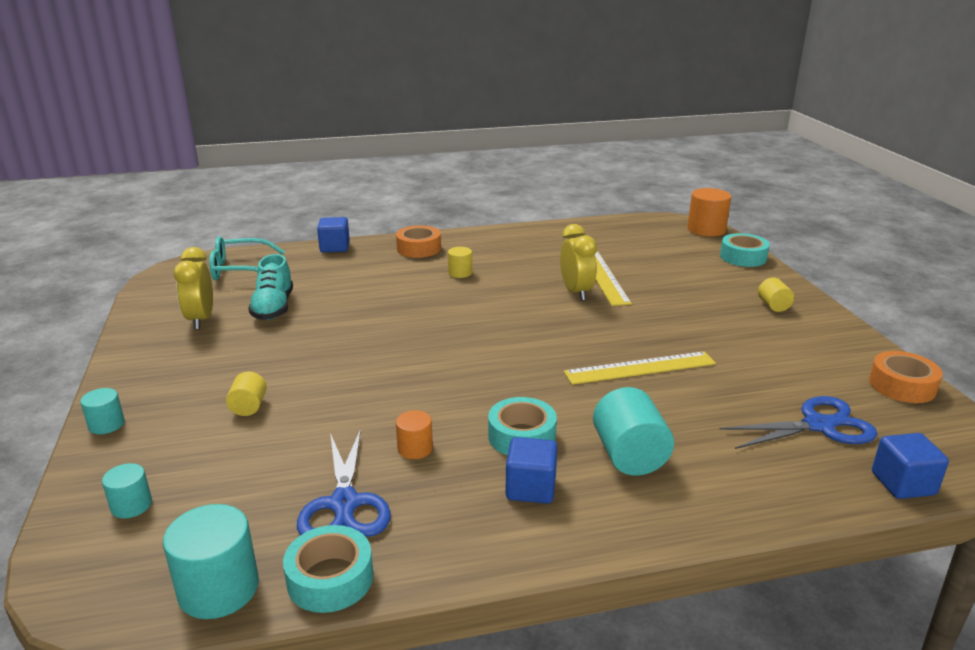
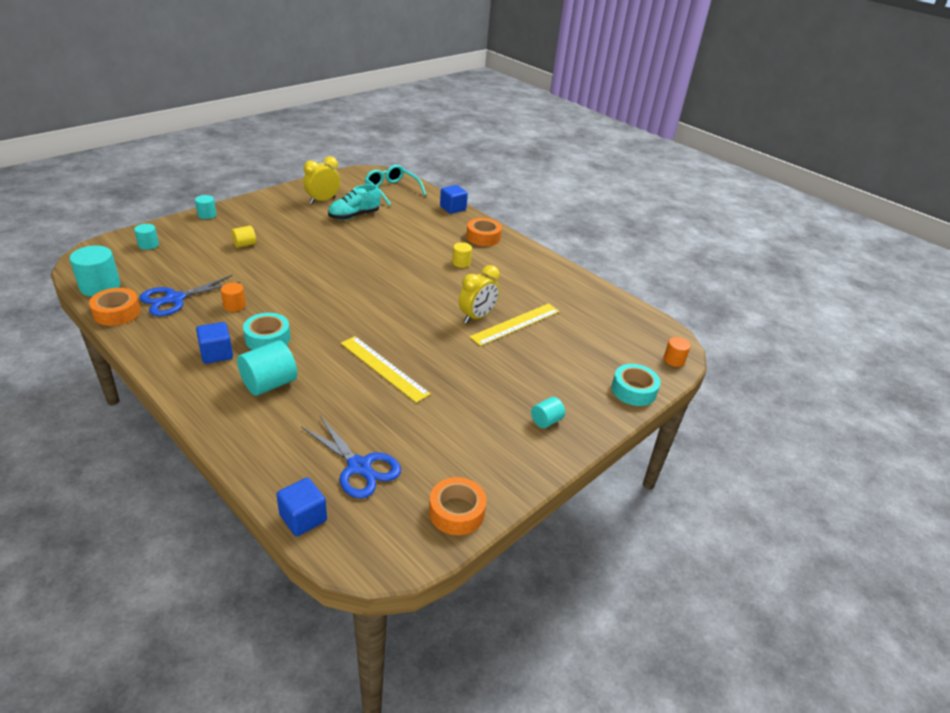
camera: 55 degrees right, 10 degrees up
turquoise tape [283,525,373,613] -> orange tape [89,288,141,326]
orange cylinder [687,188,731,237] -> orange cylinder [664,337,691,367], size x0.56
yellow cylinder [758,277,794,312] -> turquoise cylinder [531,397,565,428]

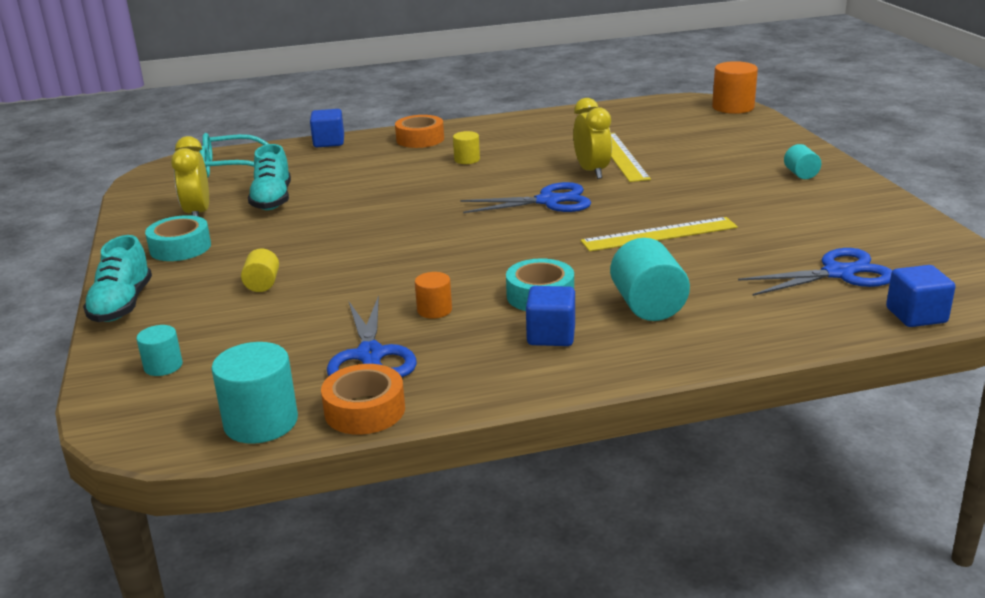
camera: 55 degrees left, 10 degrees down
turquoise cylinder [195,195,216,219] -> turquoise shoe [83,235,152,322]
orange tape [429,477,487,535] -> none
turquoise tape [612,364,660,406] -> turquoise tape moved to [145,215,211,261]
orange cylinder [664,337,691,367] -> orange cylinder [712,61,758,114], size x1.77
none -> blue scissors [460,182,591,213]

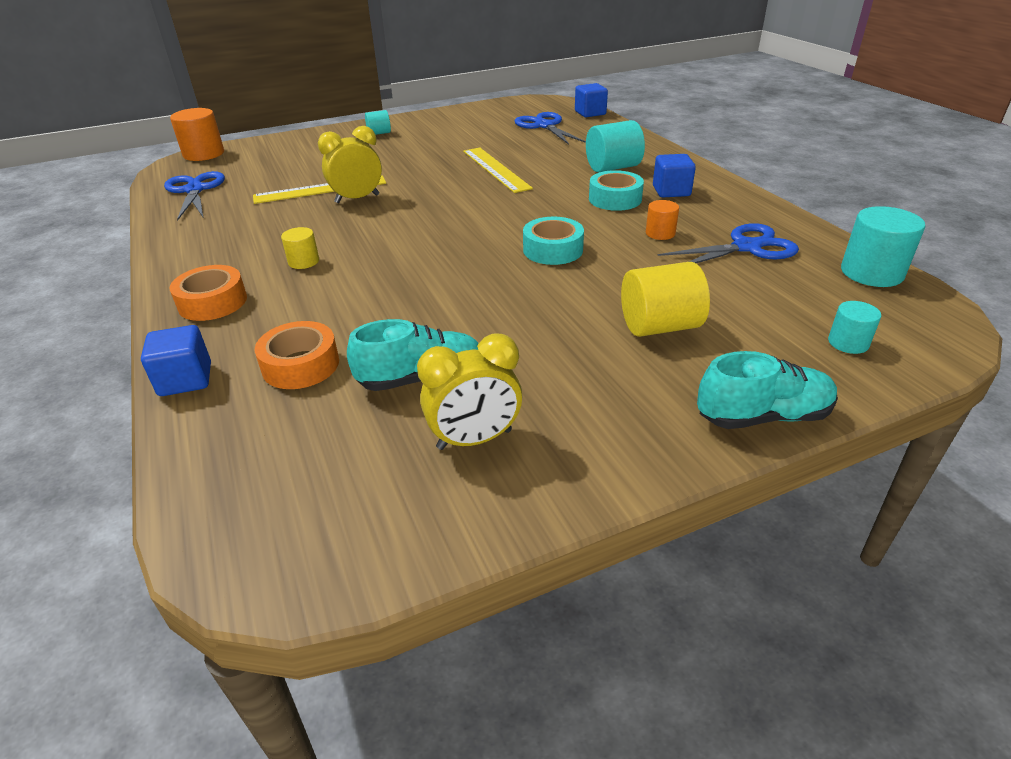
camera: 100 degrees left, 10 degrees up
turquoise tape [145,215,211,261] -> turquoise tape moved to [523,217,584,265]
turquoise glasses [199,133,269,178] -> none
yellow cylinder [241,249,279,292] -> yellow cylinder [621,262,710,337], size x1.77
orange tape [321,364,405,435] -> orange tape moved to [255,321,339,389]
blue scissors [460,182,591,213] -> blue scissors moved to [164,171,225,221]

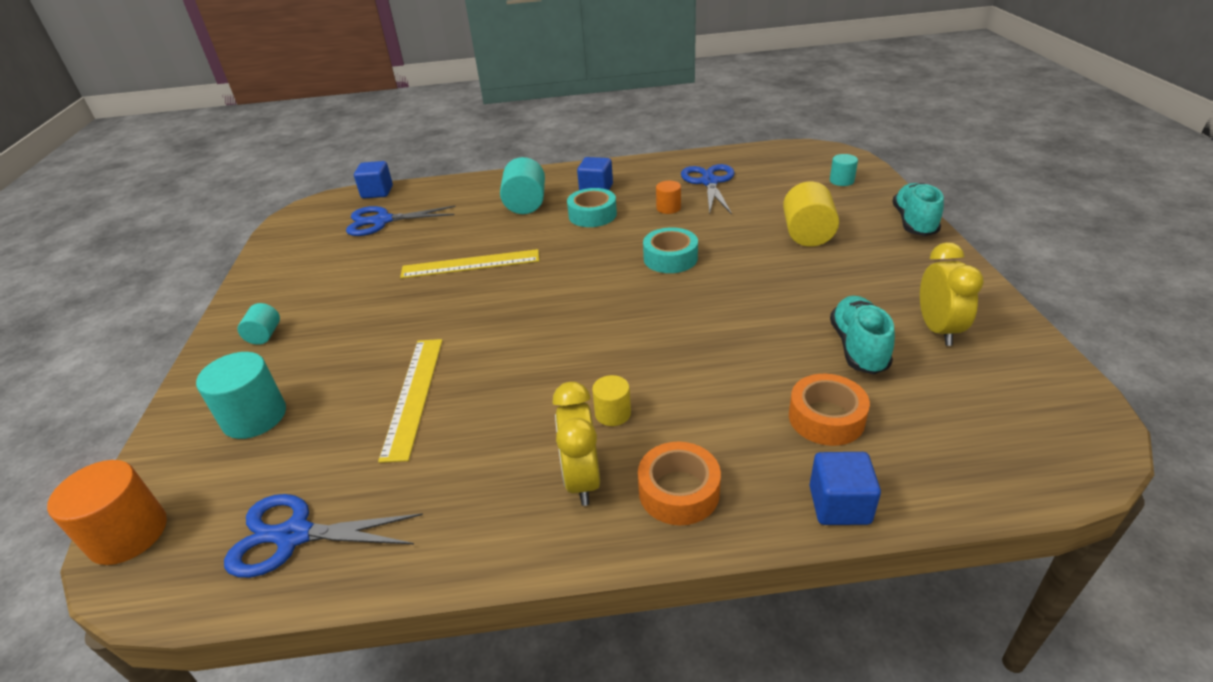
camera: 70 degrees left, 0 degrees up
yellow clock [318,126,382,203] -> yellow clock moved to [553,382,600,506]
turquoise cylinder [841,206,925,287] -> turquoise cylinder moved to [196,352,286,439]

